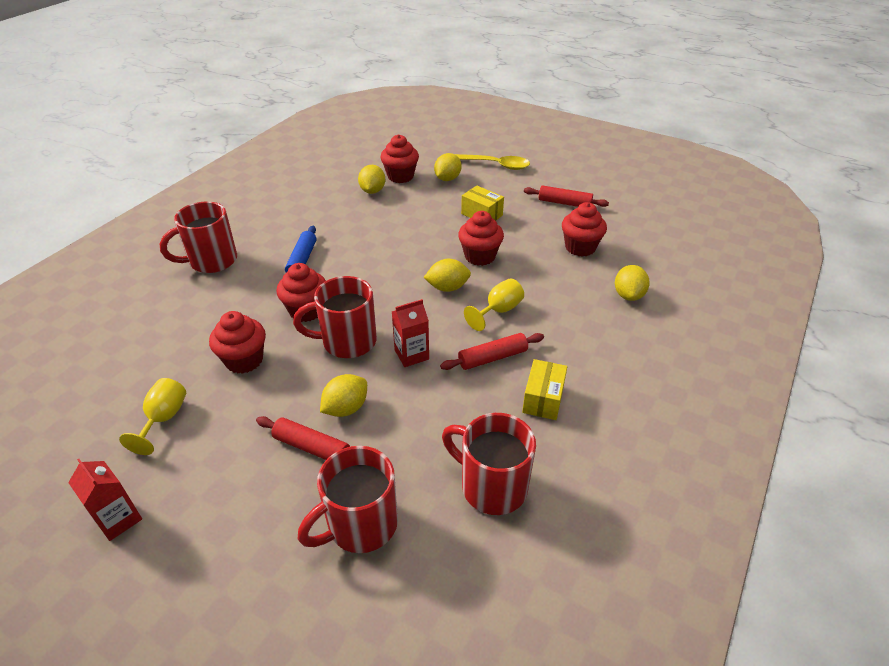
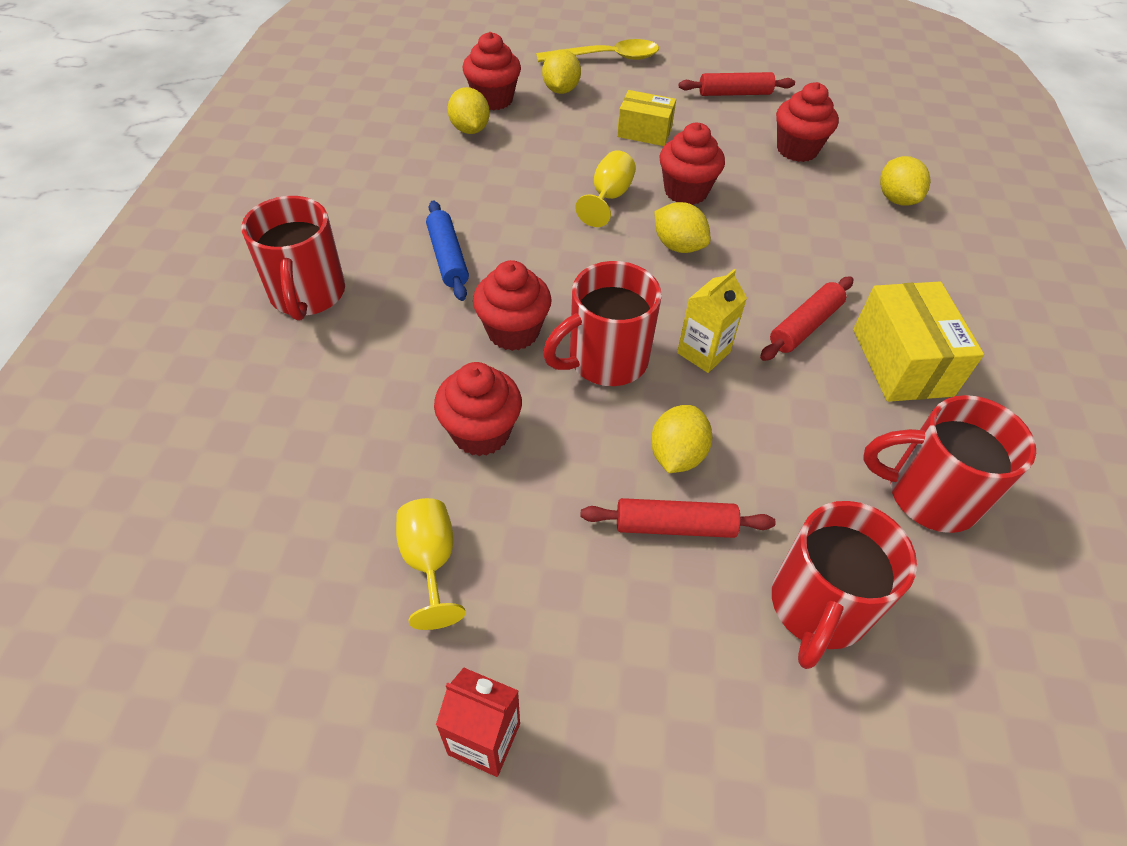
camera: 25 degrees left, 10 degrees up
red mug [160,201,237,273] -> red mug turned 45 degrees counterclockwise [241,196,345,321]
red carton [392,299,429,367] -> yellow carton [677,269,747,373]
yellow lemon [423,259,471,292] -> yellow lemon turned 75 degrees clockwise [655,202,711,253]
yellow goblet [464,279,524,331] -> yellow goblet moved to [575,150,636,227]
yellow box [522,359,567,420] -> yellow box [853,281,984,402], size x1.53

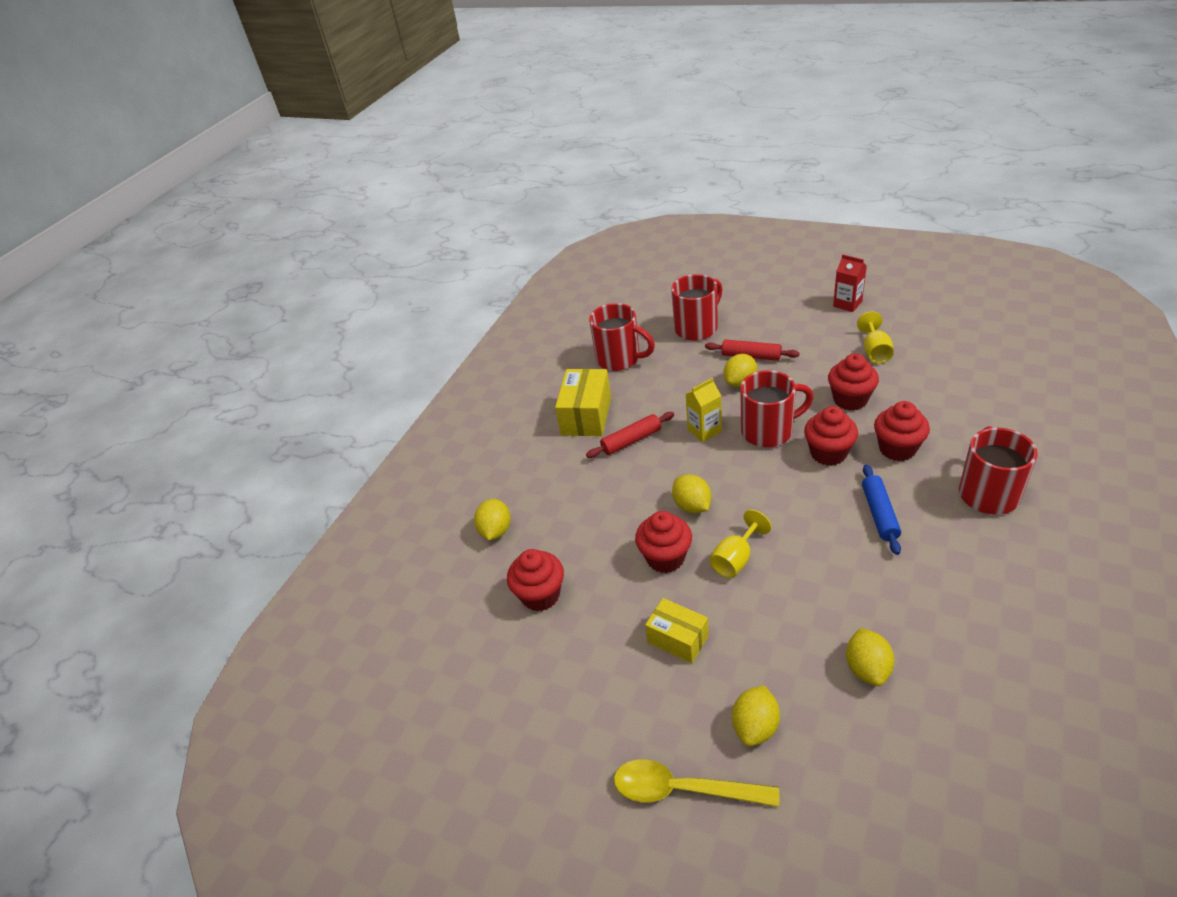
camera: 155 degrees left, 10 degrees down
red cupcake [463,32,521,110] -> red cupcake moved to [874,401,930,461]
red rolling pin [679,72,795,96] -> none

